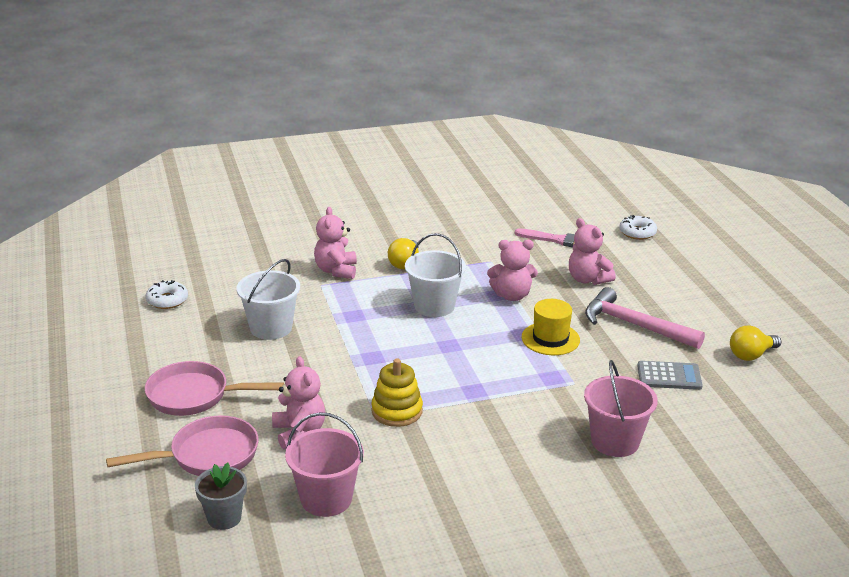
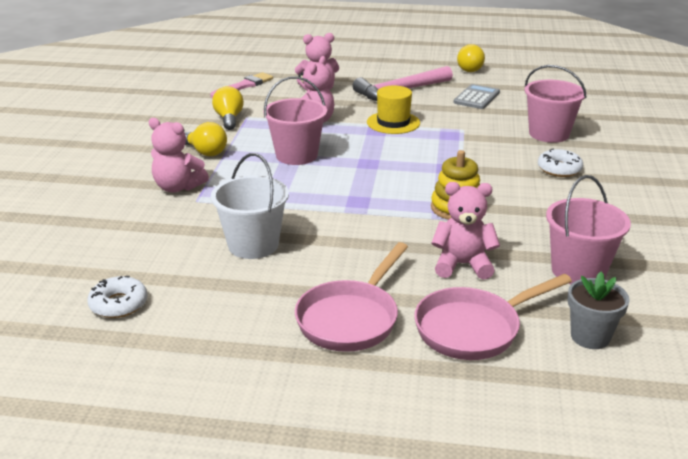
camera: 65 degrees left, 0 degrees up
pink pan [106,416,259,476] -> pink pan turned 120 degrees counterclockwise [414,274,572,360]
white bucket [405,233,466,317] -> pink bucket [263,76,327,165]
white donut [619,215,657,240] -> white donut moved to [538,149,583,177]
none -> yellow light bulb [212,86,244,130]

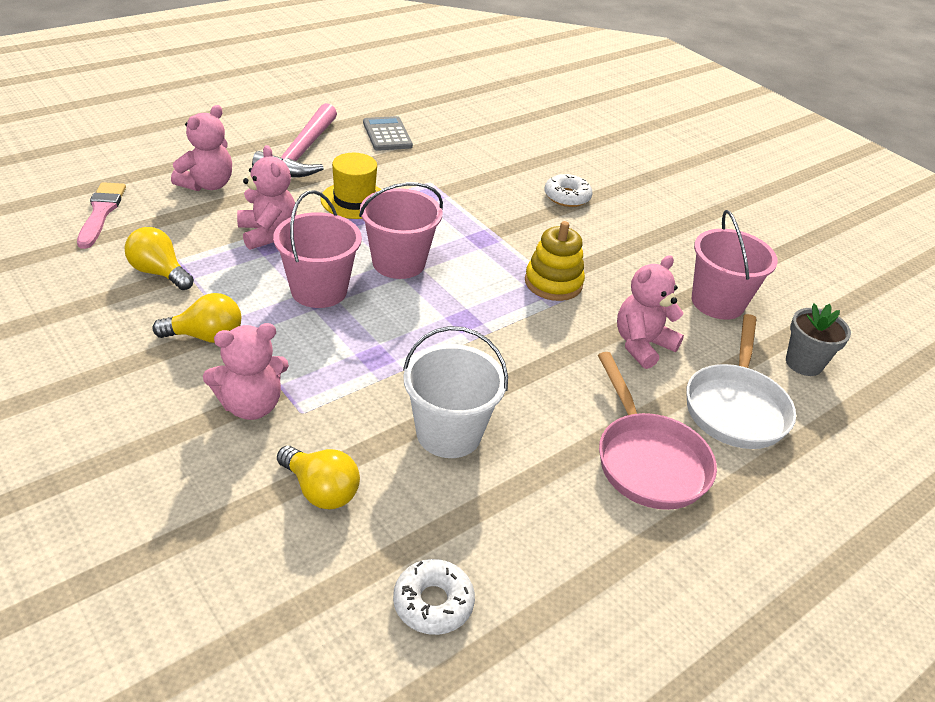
camera: 50 degrees left, 10 degrees up
pink pan [414,274,572,360] -> white pan [686,314,796,449]
yellow light bulb [457,44,485,72] -> yellow light bulb moved to [277,446,360,509]
pink bucket [524,65,587,143] -> pink bucket moved to [359,182,443,279]

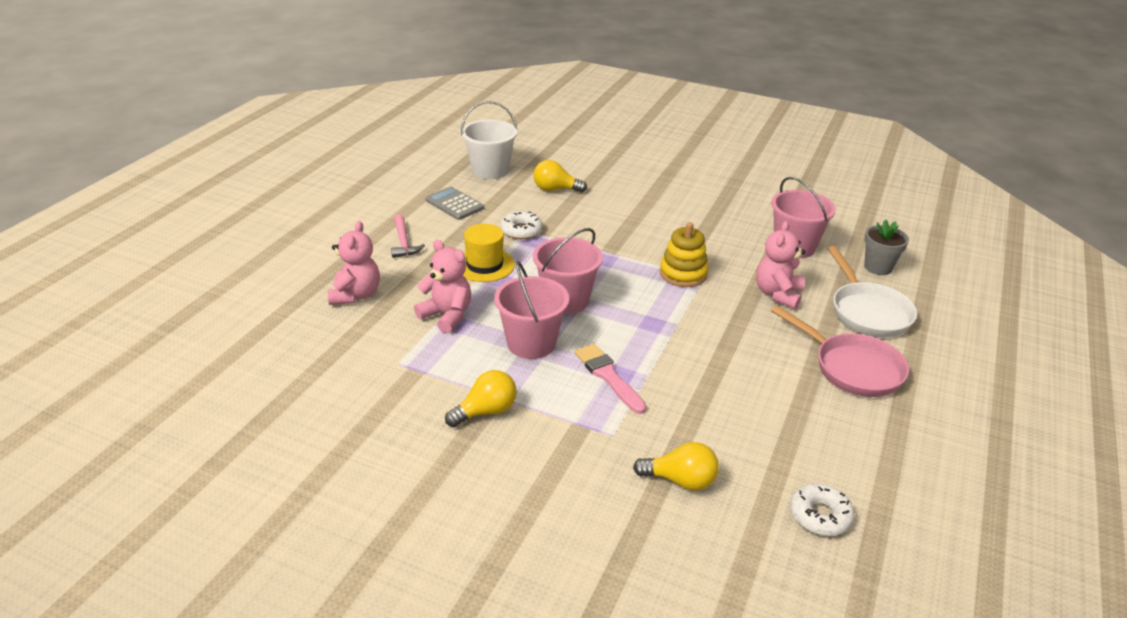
camera: 25 degrees left, 5 degrees down
pink brush [77,182,126,249] -> pink brush moved to [575,344,646,414]
yellow light bulb [124,227,194,290] -> yellow light bulb moved to [533,160,587,192]
pink teddy bear [203,323,289,420] -> none
pink hammer [252,103,337,177] -> pink hammer [391,214,425,258], size x0.57
white bucket [403,326,508,458] -> white bucket moved to [461,101,517,179]
white donut [545,174,592,207] -> white donut moved to [501,211,543,239]

